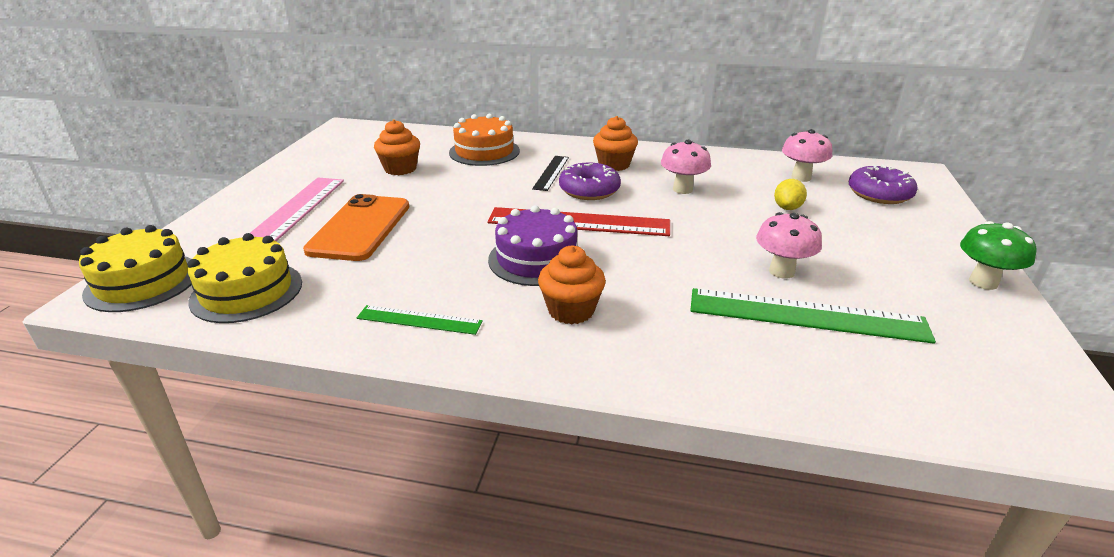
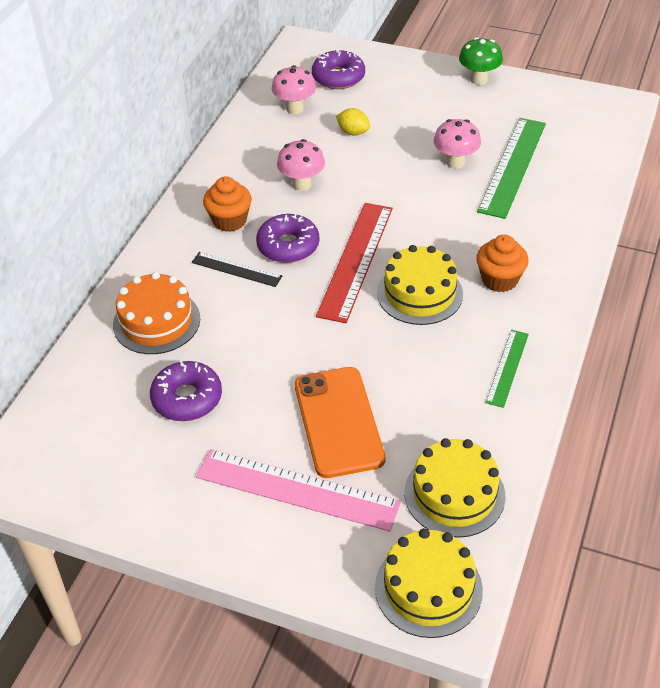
camera: 80 degrees left, 15 degrees up
orange phone [303,194,409,261] -> orange phone turned 60 degrees clockwise [295,367,385,478]
orange cupcake [374,119,420,175] -> purple donut [150,361,222,421]
purple cake [488,205,579,286] -> yellow cake [377,245,463,325]

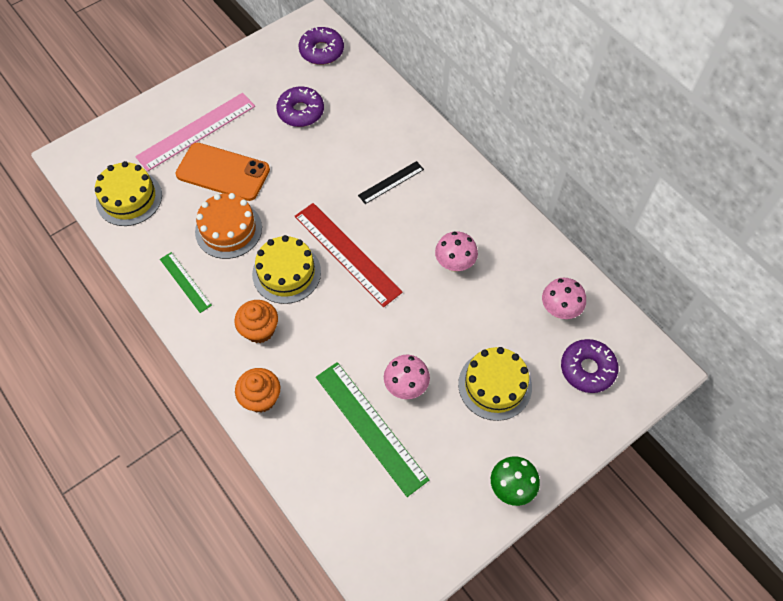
camera: 120 degrees right, 15 degrees up
orange cake [113,272,200,354] -> orange cake moved to [195,193,262,259]
orange cupcake [203,176,252,232] -> orange cupcake moved to [235,368,280,413]
purple donut [256,214,319,263] -> purple donut moved to [298,27,344,65]
yellow lemon [336,108,370,136] -> none
yellow cake [375,528,483,638] -> yellow cake moved to [458,347,532,421]

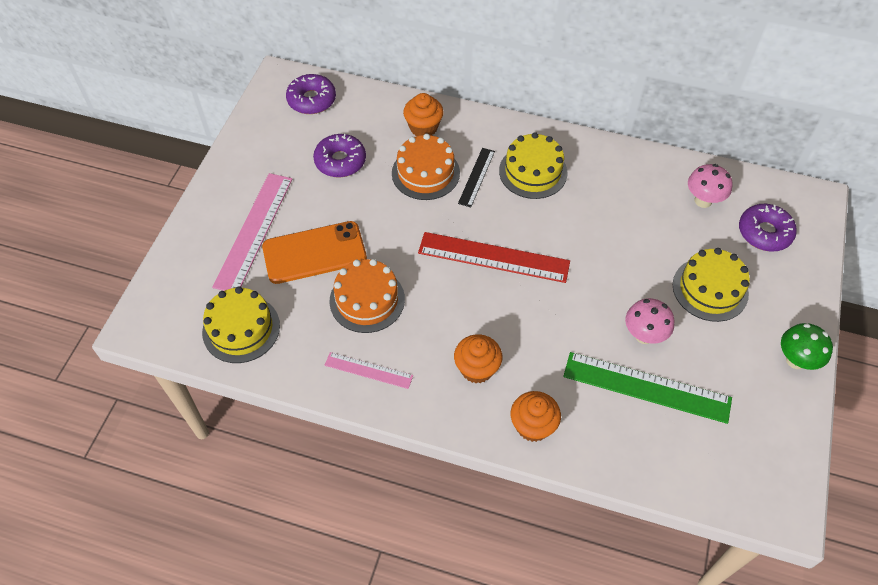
camera: 35 degrees left, 5 degrees down
green ruler [160,252,212,313] -> pink ruler [325,352,413,389]
yellow cake [252,235,321,304] -> yellow cake moved to [499,132,567,199]
pink mushroom [435,231,478,272] -> none
none -> orange cake [392,134,460,200]
none -> orange cupcake [403,93,444,136]

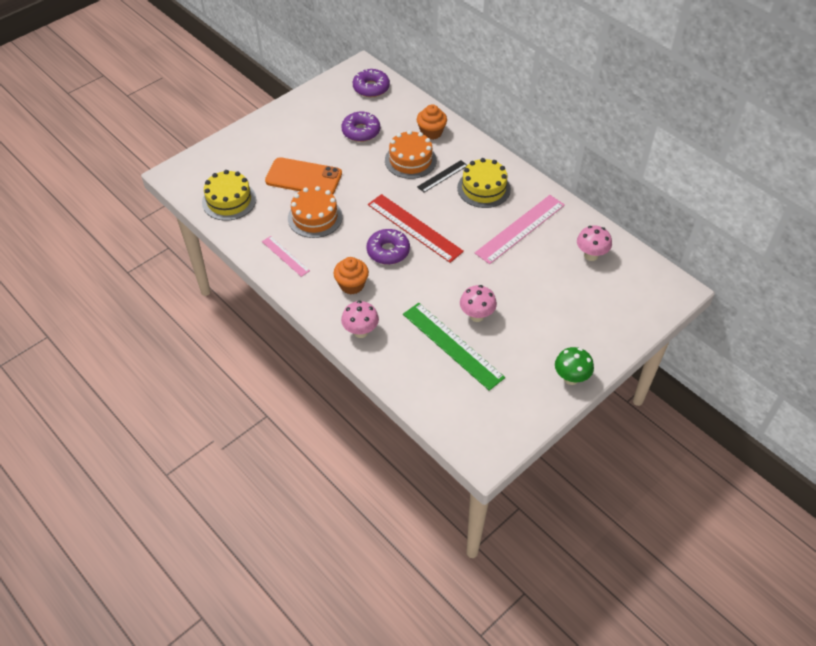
camera: 30 degrees right, 5 degrees down
pink ruler [212,173,292,291] -> pink ruler moved to [475,195,565,264]
orange cupcake [511,391,561,442] -> pink mushroom [341,301,379,338]
yellow cake [673,248,750,322] -> none
purple donut [739,204,797,251] -> purple donut moved to [366,229,410,265]

